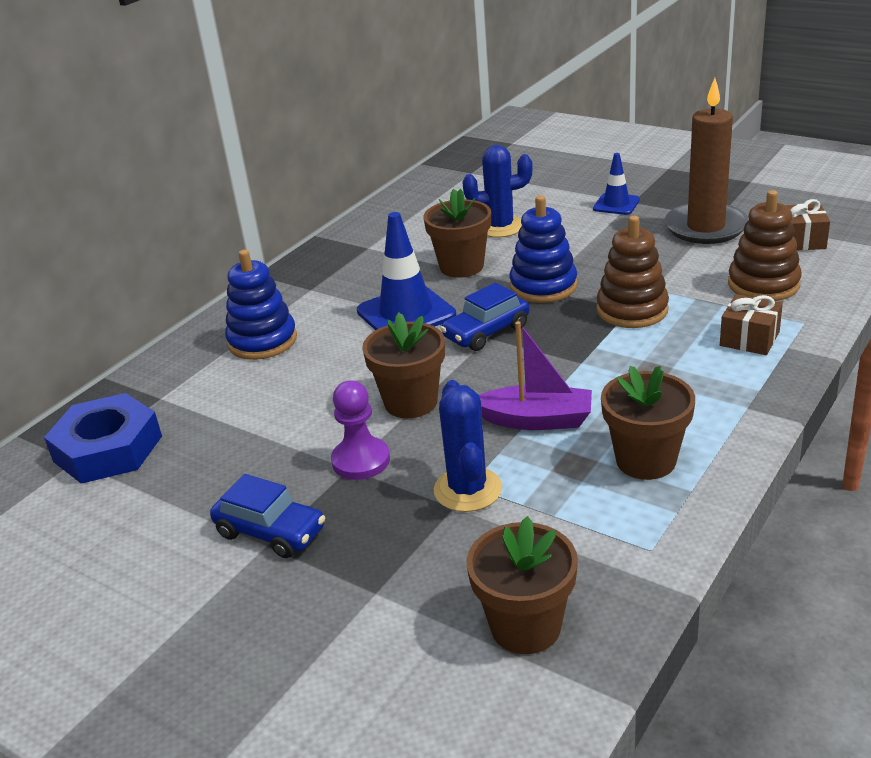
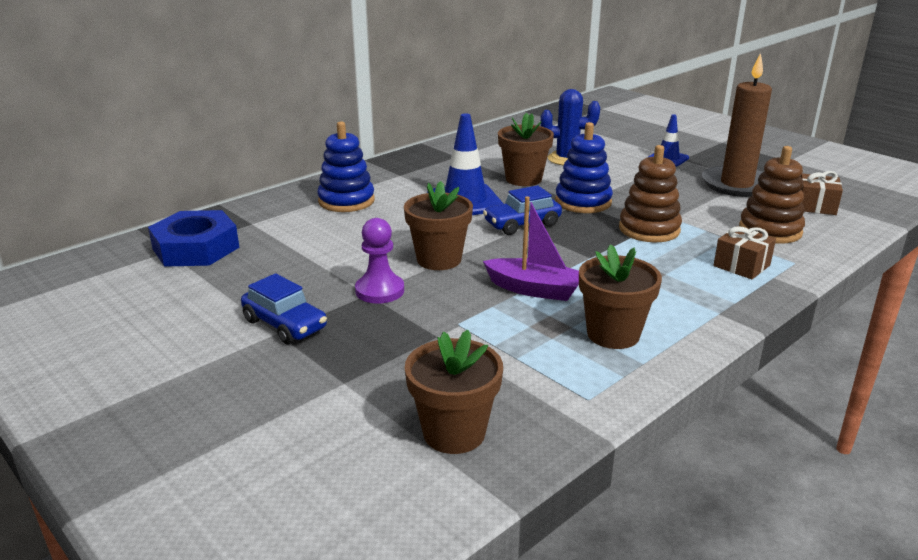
camera: 10 degrees right, 5 degrees down
blue cactus [434,380,502,512] -> none

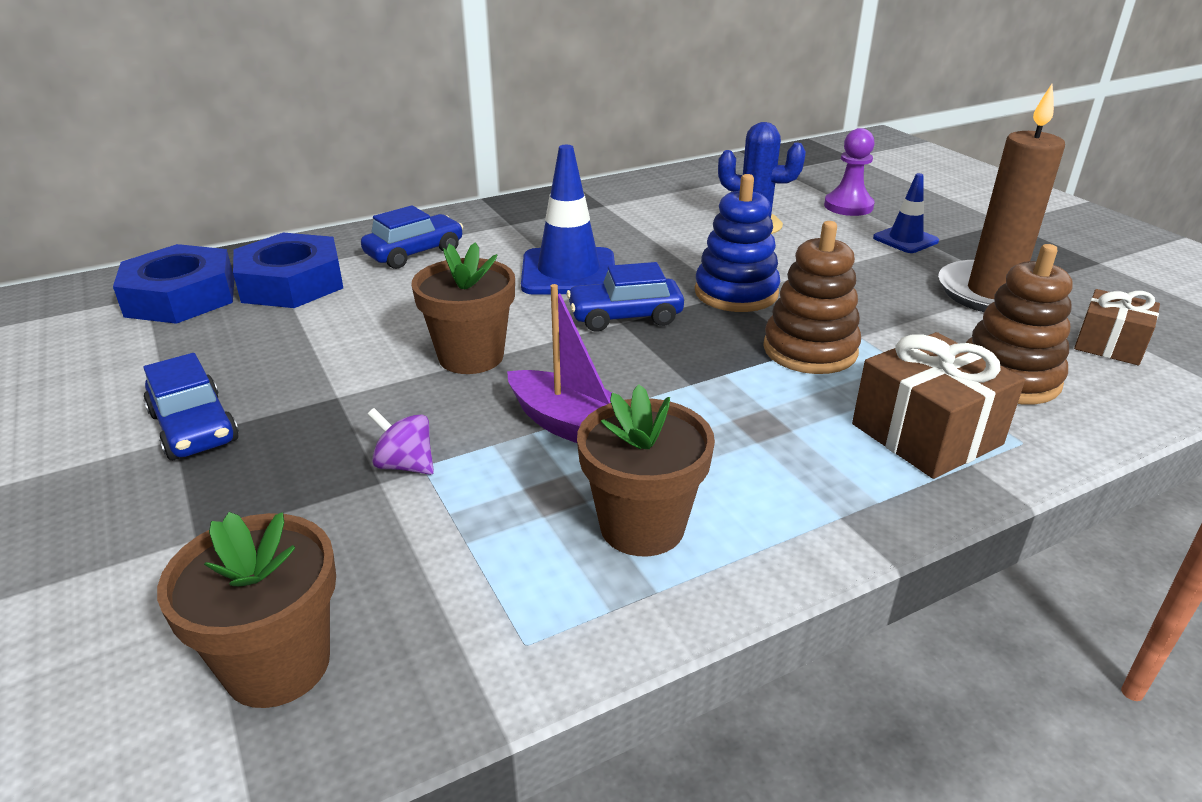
camera: 15 degrees right, 5 degrees up
blue stacking toy [317,121,375,212] -> blue car [361,205,463,269]
purple pawn [355,218,404,304] -> purple pawn moved to [824,128,875,216]
brown flower pot [498,113,554,186] -> none
brown gift [713,226,776,279] -> brown gift [852,332,1025,479], size x1.55
none -> blue nut [233,233,343,308]
none -> purple spinning top [368,408,434,475]

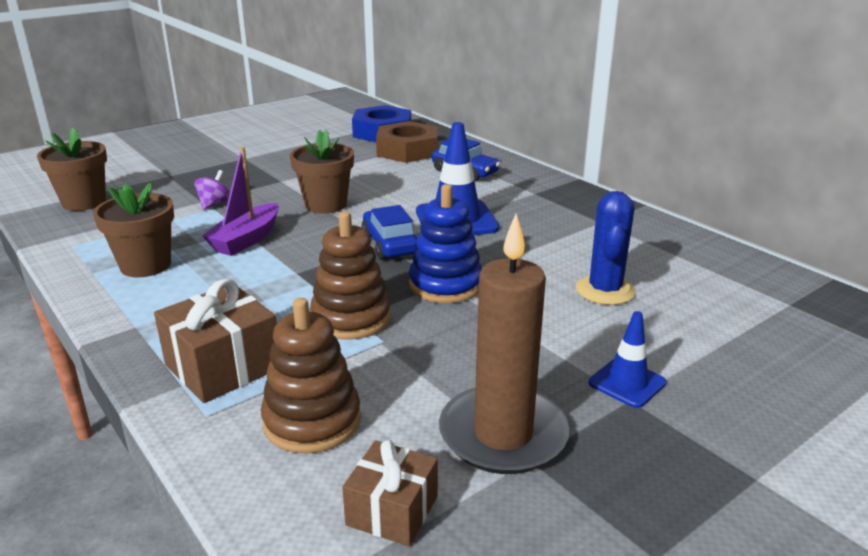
camera: 80 degrees right, 5 degrees down
blue car [143,353,239,460] -> none
blue nut [233,233,343,308] -> brown nut [376,121,438,163]
purple pawn [824,128,875,216] -> none

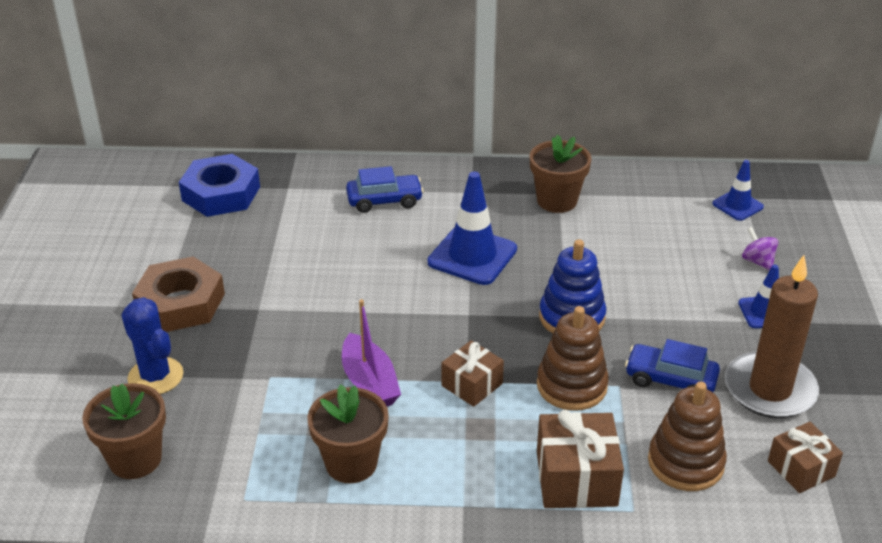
camera: 50 degrees left, 10 degrees up
purple spinning top [194,170,230,210] -> purple spinning top moved to [742,227,778,270]
brown flower pot [290,130,354,214] -> brown flower pot moved to [530,135,591,213]
blue car [361,205,418,260] -> blue car moved to [625,339,720,392]
brown nut [376,121,438,163] -> brown nut moved to [132,256,225,332]
blue cactus [576,191,636,305] -> blue cactus moved to [121,297,183,394]
none -> brown gift [441,340,504,407]
none -> blue traffic cone [712,160,764,221]

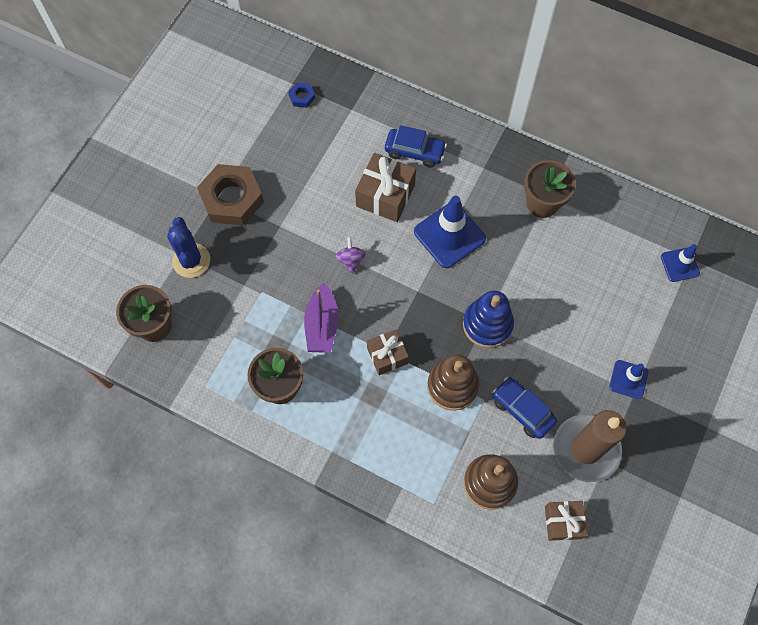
camera: 25 degrees right, 30 degrees up
blue nut [179,154,260,217] -> blue nut [288,82,315,108], size x0.44
brown gift [537,410,624,508] -> brown gift moved to [355,153,416,222]
purple spinning top [742,227,778,270] -> purple spinning top moved to [336,237,366,274]

